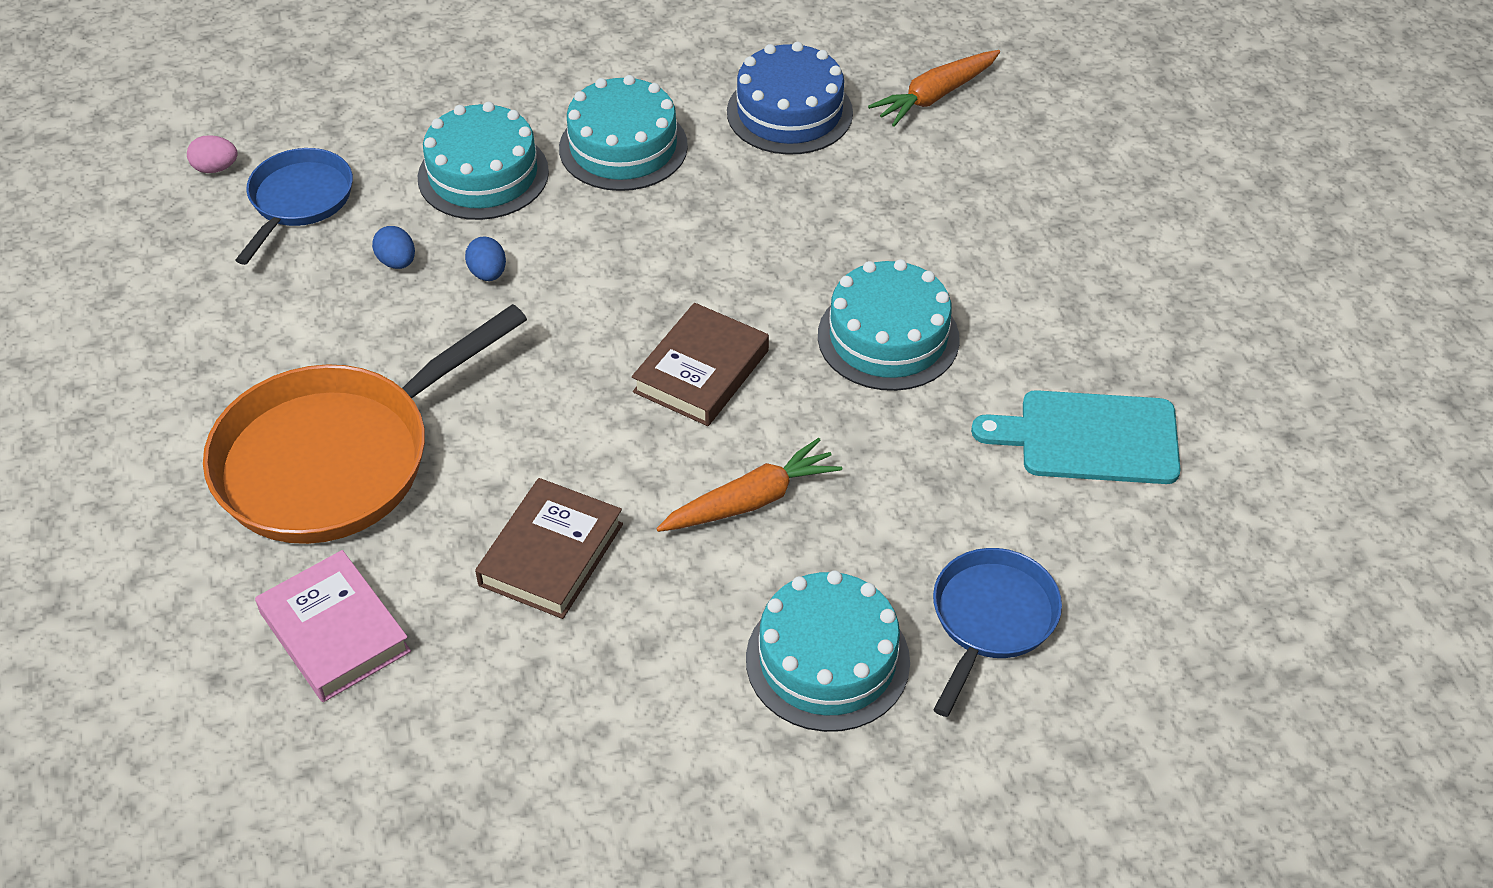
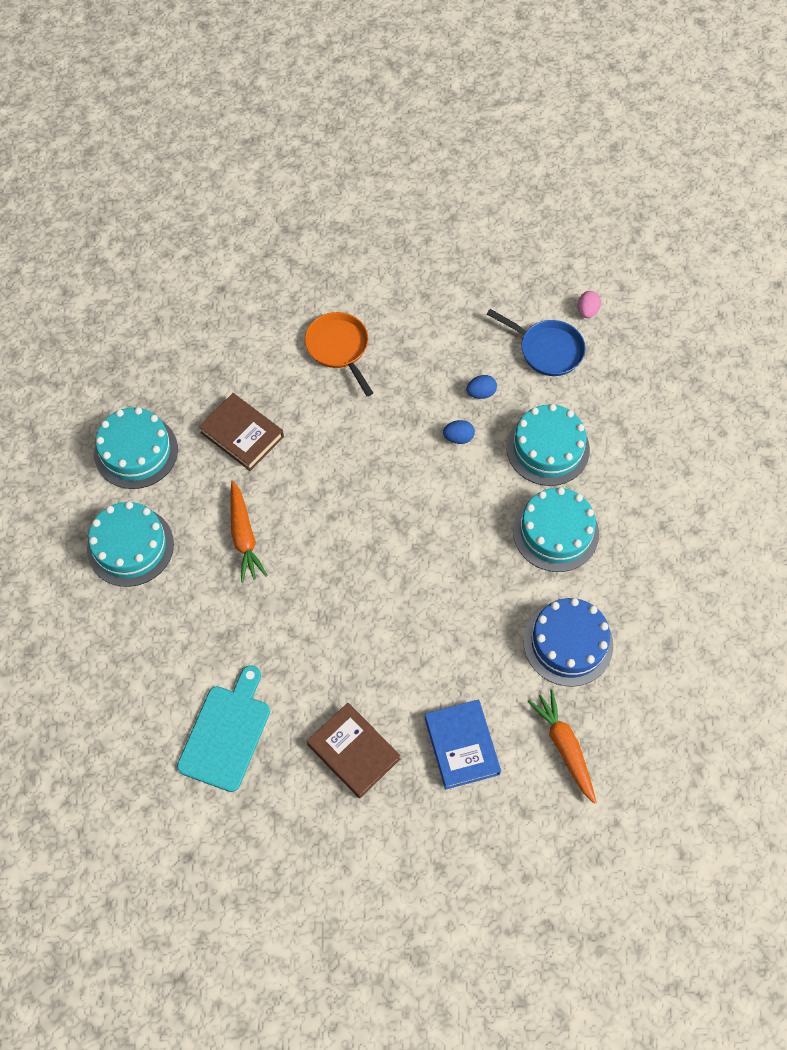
camera: 105 degrees right, 15 degrees up
orange pan [203,304,527,544] -> orange pan [305,312,373,396], size x0.55
pink book [255,550,411,702] -> none
brown book [632,303,769,426] -> brown book moved to [307,703,401,798]
turquoise cake [818,259,960,391] -> turquoise cake moved to [94,407,178,489]
blue pan [933,548,1062,717] -> none
none -> blue book [425,700,501,790]

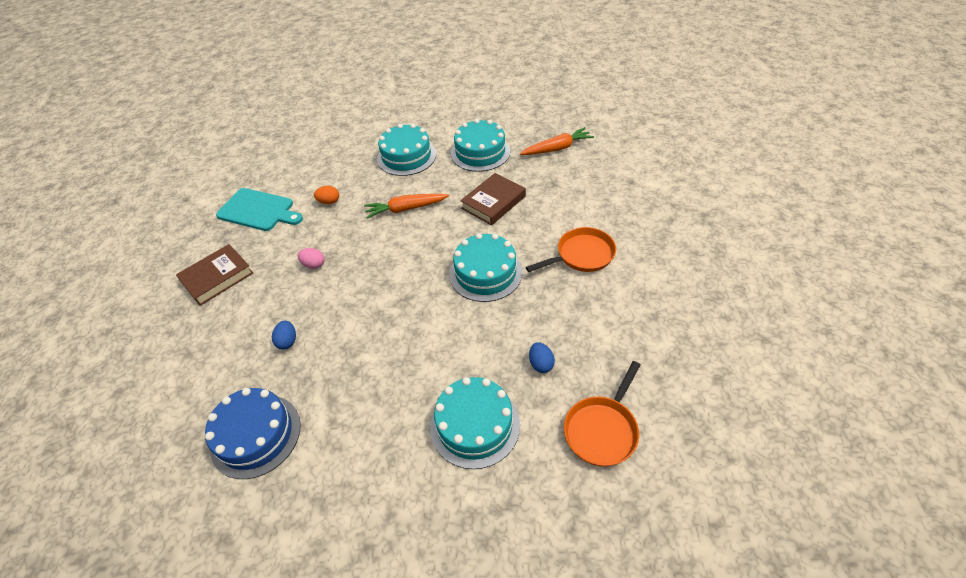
camera: 95 degrees right, 15 degrees down
blue book [425,700,501,790] -> none
blue egg [443,420,475,444] -> blue egg moved to [272,321,296,349]
blue pan [487,309,585,376] -> orange pan [564,361,640,467]
turquoise cake [513,487,599,572] -> turquoise cake moved to [449,233,522,302]
orange carrot [528,690,596,804] -> orange carrot moved to [520,127,594,155]
pink egg [578,291,601,318] -> pink egg moved to [298,248,325,269]
none -> orange egg [314,186,339,204]

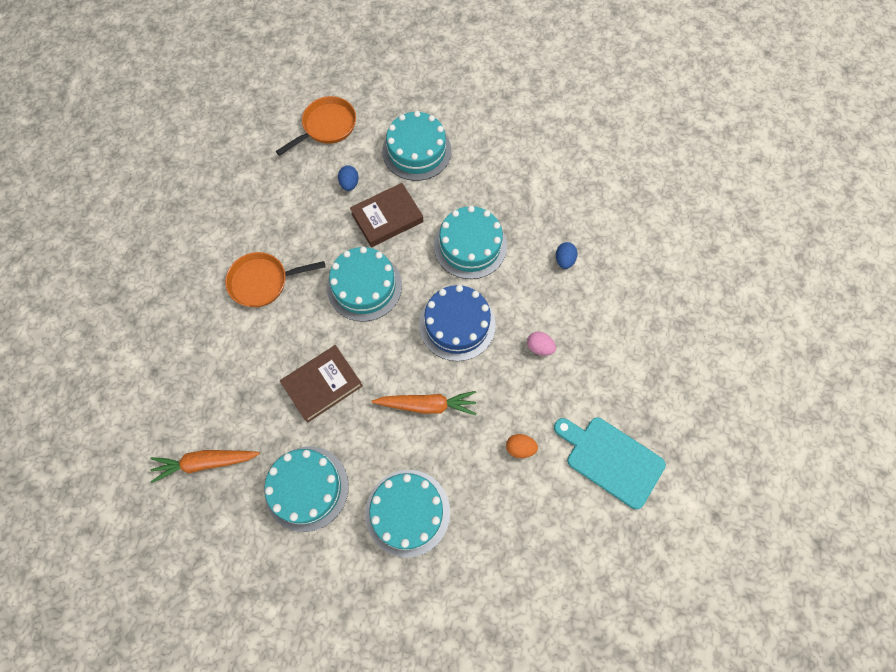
camera: 170 degrees left, 20 degrees up
brown book [176,244,253,306] -> brown book moved to [350,183,423,248]
blue cake [205,388,301,479] -> blue cake moved to [419,285,496,361]
none -> turquoise cake [434,206,507,279]

